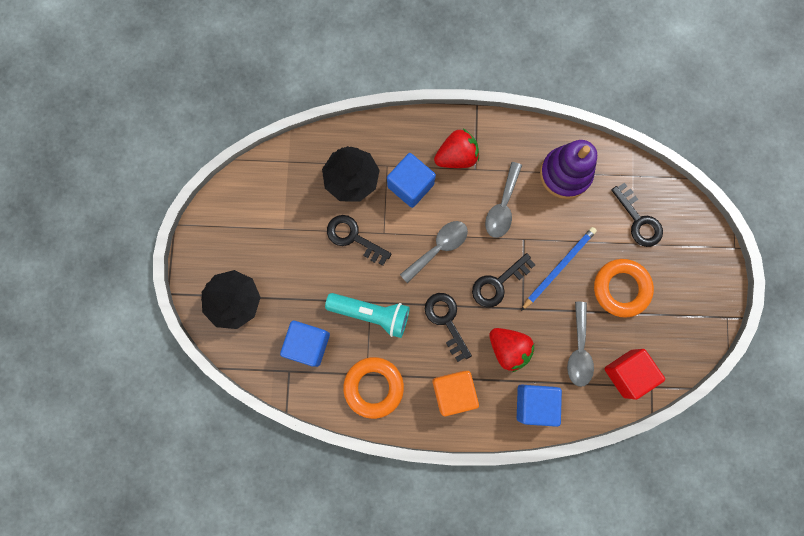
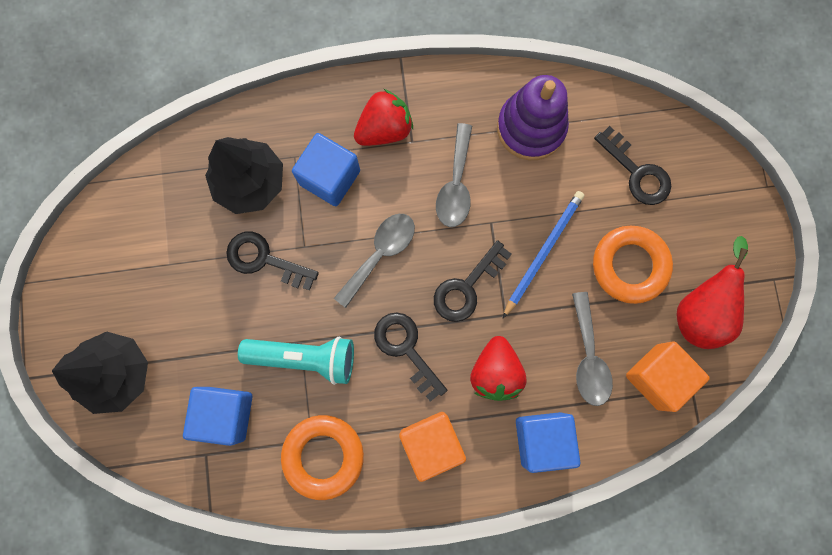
camera: 10 degrees left, 0 degrees up
red strawberry [489,328,534,372] -> red strawberry turned 60 degrees clockwise [470,336,526,401]
red cube [604,349,665,400] -> orange cube [626,341,710,412]
none -> red pear [677,236,748,349]

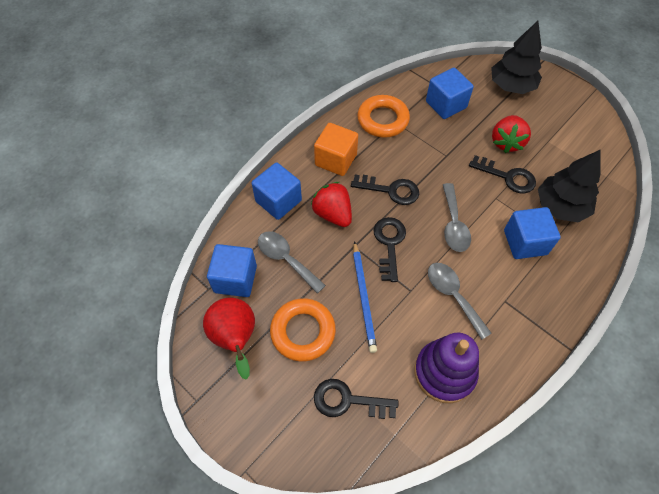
camera: 140 degrees right, 20 degrees down
black key [226,231,319,290] -> black key turned 45 degrees clockwise [469,155,536,194]
turquoise flashlight [238,336,354,385] -> none
red strawberry [354,89,413,146] -> red strawberry moved to [492,115,531,153]
orange cube [626,341,710,412] -> blue cube [207,244,257,297]

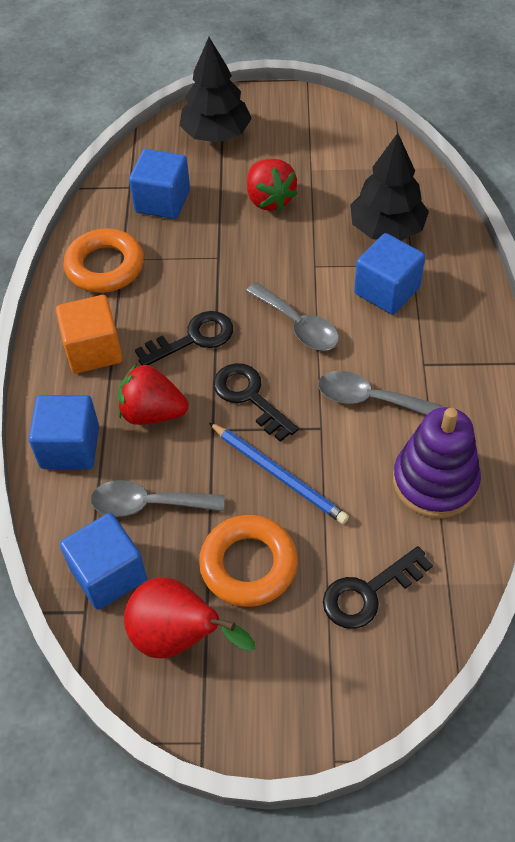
camera: 40 degrees left, 5 degrees down
black key [469,155,536,194] -> none

